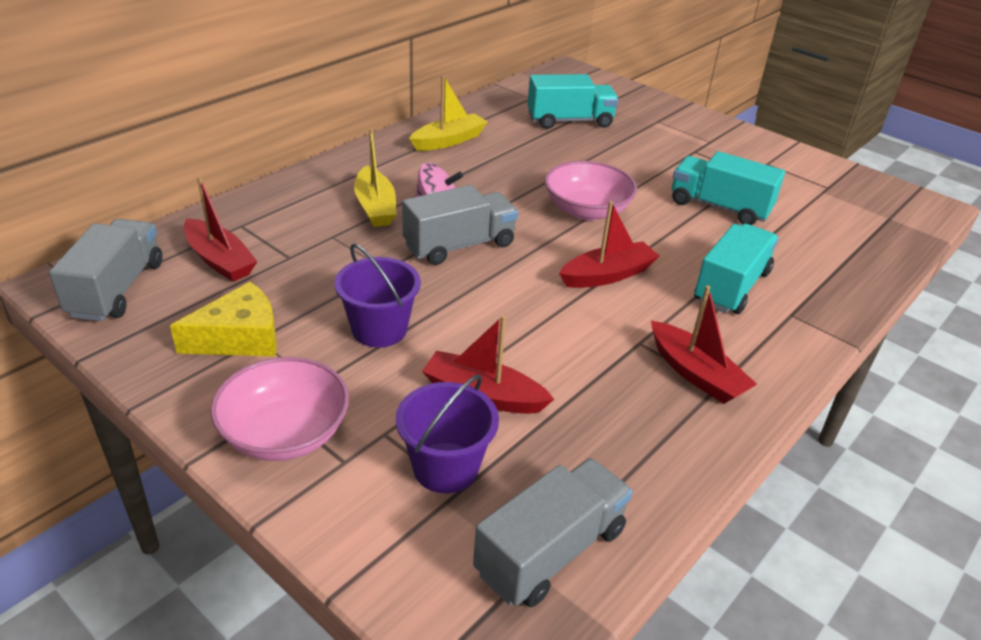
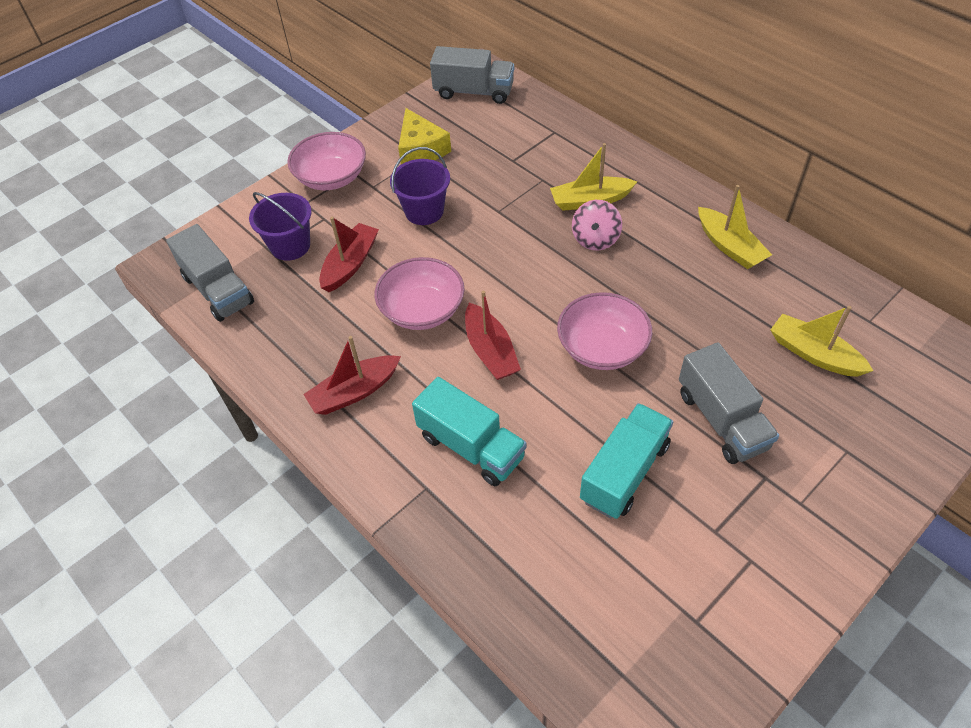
camera: 100 degrees right, 15 degrees up
red boat [184,176,258,282] -> none
grey truck [402,185,518,265] -> grey truck moved to [679,342,779,464]
turquoise truck [527,74,619,129] -> yellow boat [770,306,873,377]
none -> pink bowl [375,257,465,330]

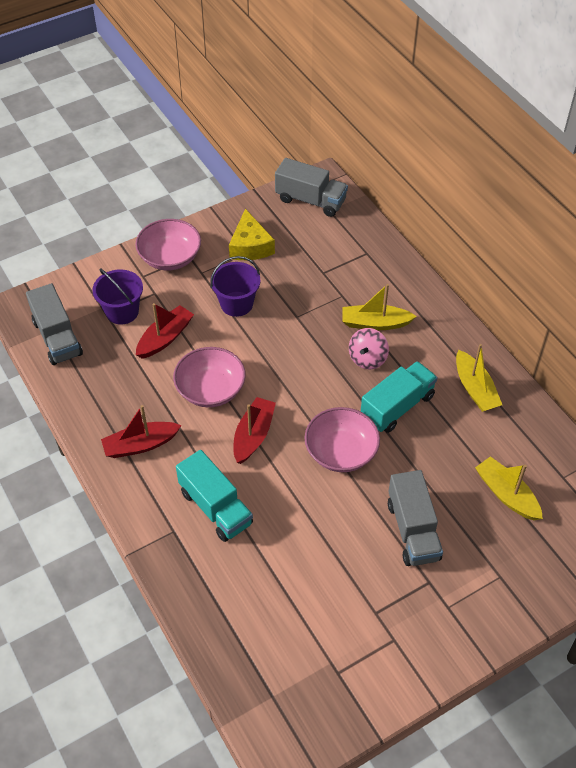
camera: 10 degrees right, 0 degrees up
red boat [465,291,521,380] -> red boat turned 150 degrees counterclockwise [233,397,276,464]
turquoise truck [580,403,673,519] -> turquoise truck moved to [361,361,438,433]

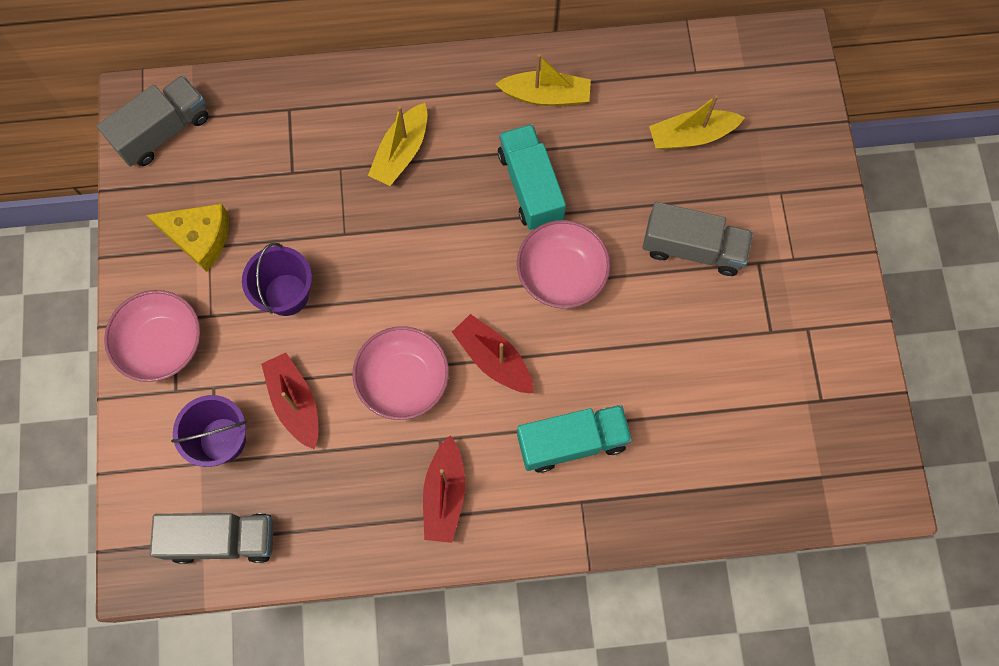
camera: 65 degrees left, 20 degrees up
pink spinning top [349,328,389,369] -> none

